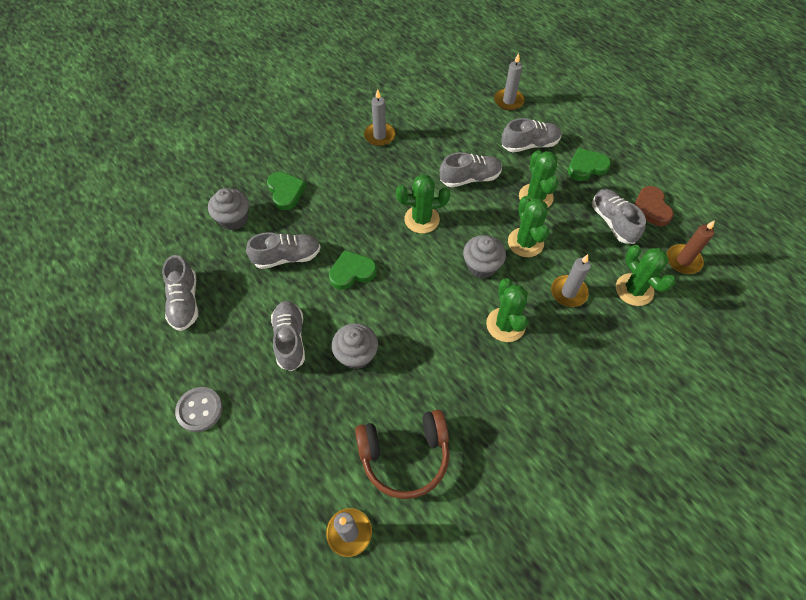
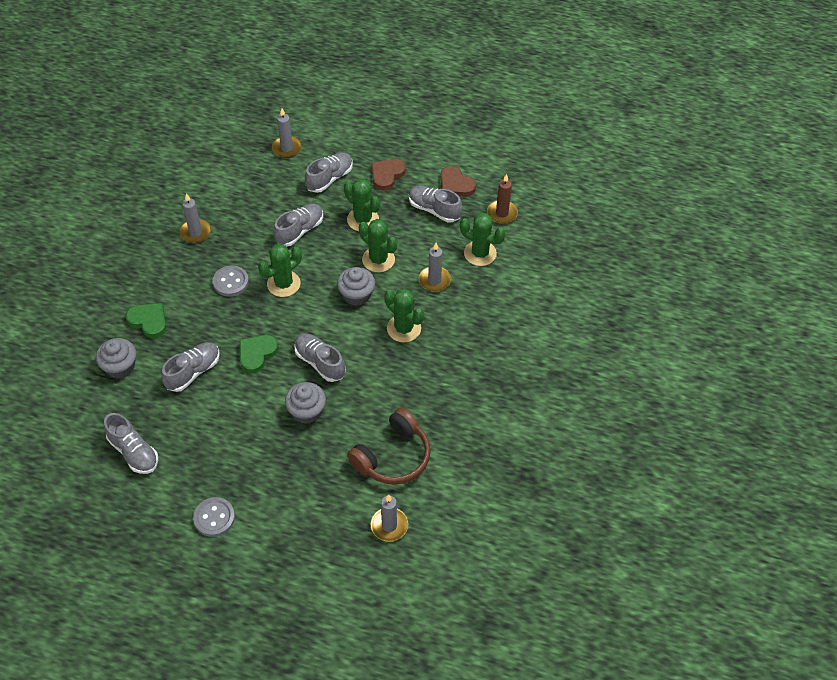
camera: 35 degrees left, 5 degrees down
grey shoe [271,301,305,371] -> grey shoe moved to [294,333,346,382]
green heart [568,148,611,181] -> brown heart [371,159,406,191]
none -> grey button [212,265,249,297]

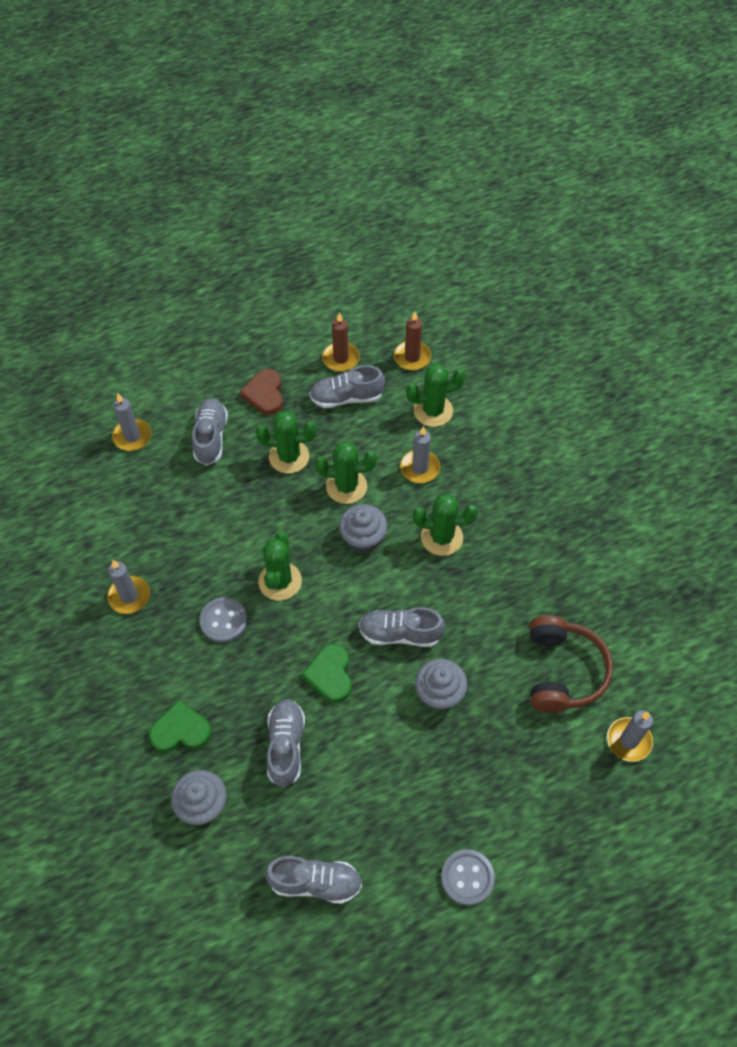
camera: 40 degrees left, 5 degrees up
grey shoe [273,204,323,246] -> none
brown heart [440,166,476,197] -> brown candle [322,313,360,372]

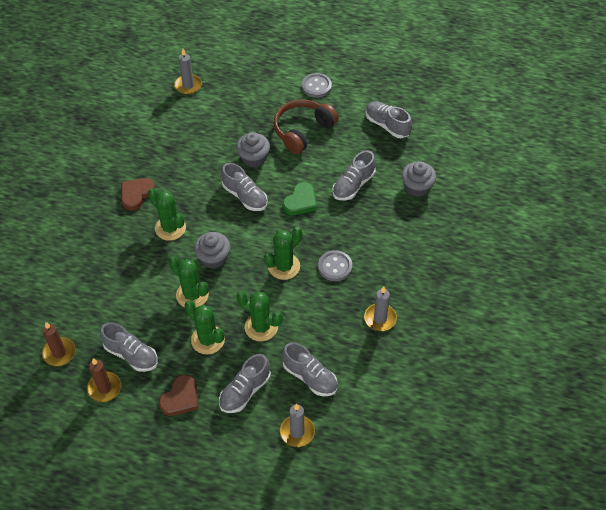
camera: 140 degrees left, 5 degrees down
green heart [149,700,212,752] -> none
grey candle [400,426,440,483] -> none
green cactus [406,364,466,427] -> green cactus moved to [237,291,283,341]
brown headphones [530,615,613,713] -> brown headphones moved to [273,100,339,154]
none -> brown heart [121,178,155,210]
none -> grey shoe [282,343,337,396]

